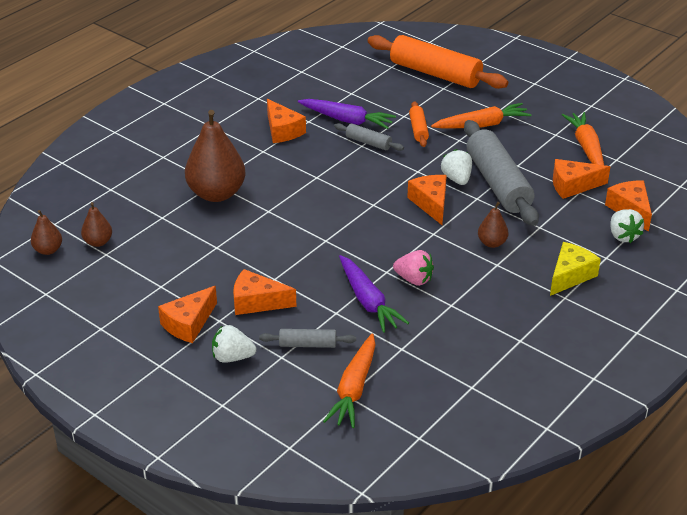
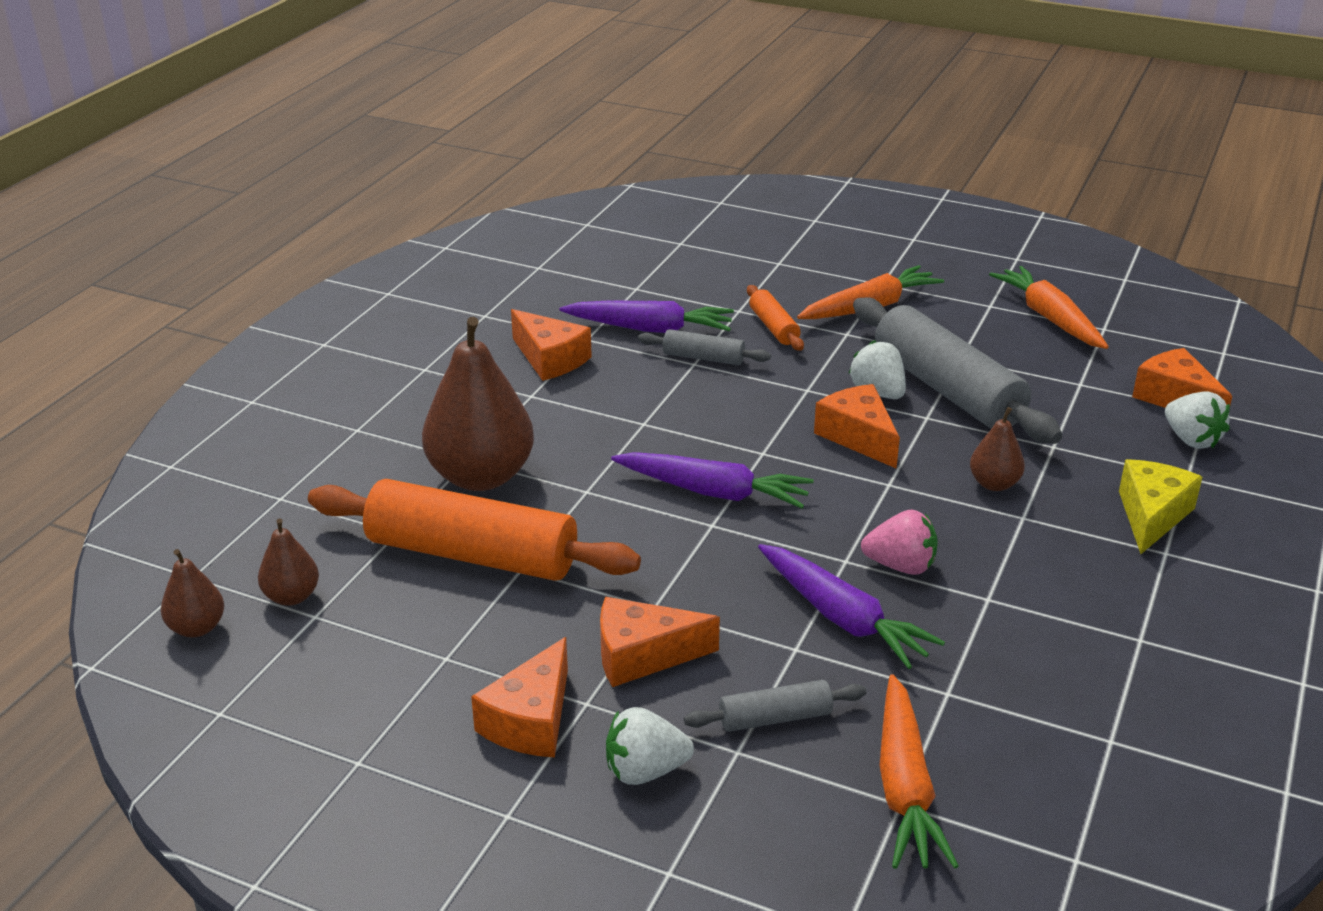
camera: 15 degrees left, 5 degrees down
orange rolling pin [368,35,508,89] -> orange rolling pin moved to [308,479,641,581]
orange cheese [553,159,610,199] -> none
none -> purple carrot [611,452,814,508]

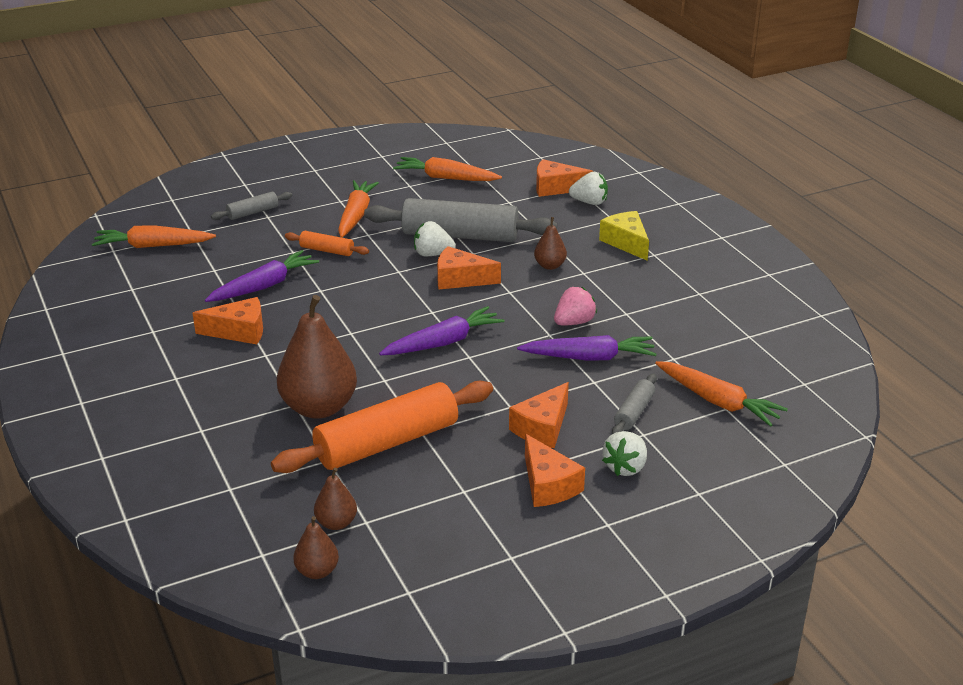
camera: 50 degrees left, 0 degrees up
grey rolling pin [638,329,771,365] -> grey rolling pin moved to [211,192,292,220]
none -> orange carrot [92,225,216,248]

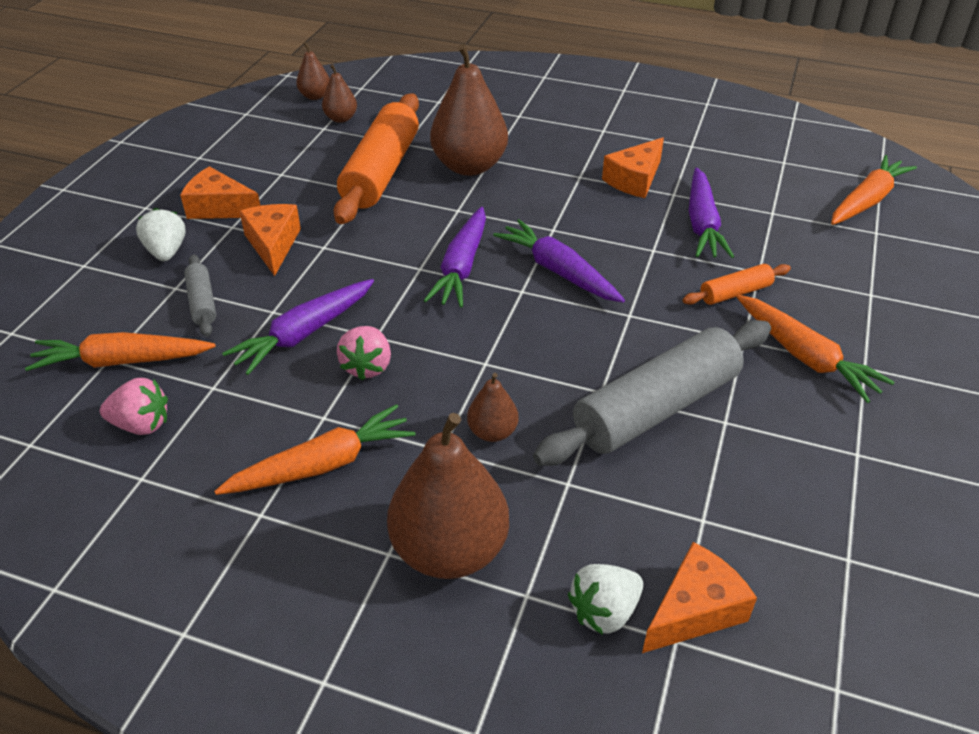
camera: 135 degrees right, 10 degrees up
grey rolling pin [211,192,292,220] -> none
orange carrot [393,157,502,181] -> orange carrot moved to [214,404,415,495]
white strawberry [414,221,456,256] -> none
orange cheese [437,246,501,290] -> none
yellow cheese [599,211,649,261] -> brown pear [387,413,509,579]
none -> pink strawberry [100,378,168,435]
none -> purple carrot [493,219,625,303]

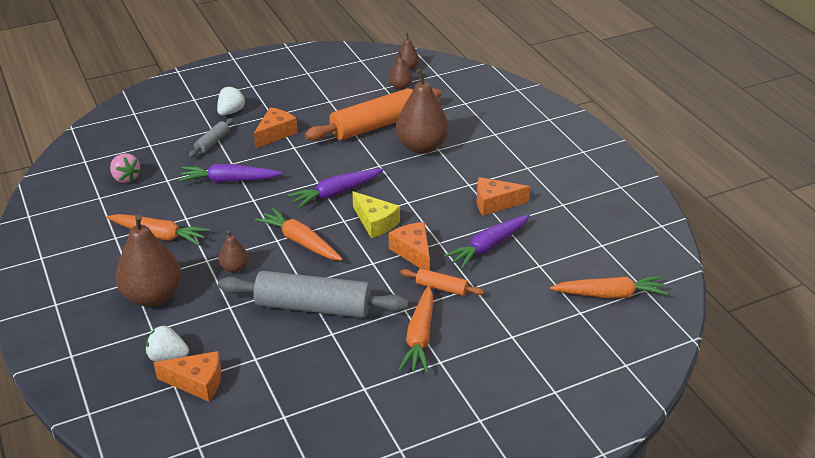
camera: 45 degrees right, 5 degrees down
orange carrot [25,332,215,371] -> orange carrot moved to [255,208,343,261]
orange cheese [180,166,261,219] -> orange cheese moved to [389,222,430,271]
pink strawberry [337,326,391,380] -> none
purple carrot [493,219,625,303] -> yellow cheese [352,191,400,238]

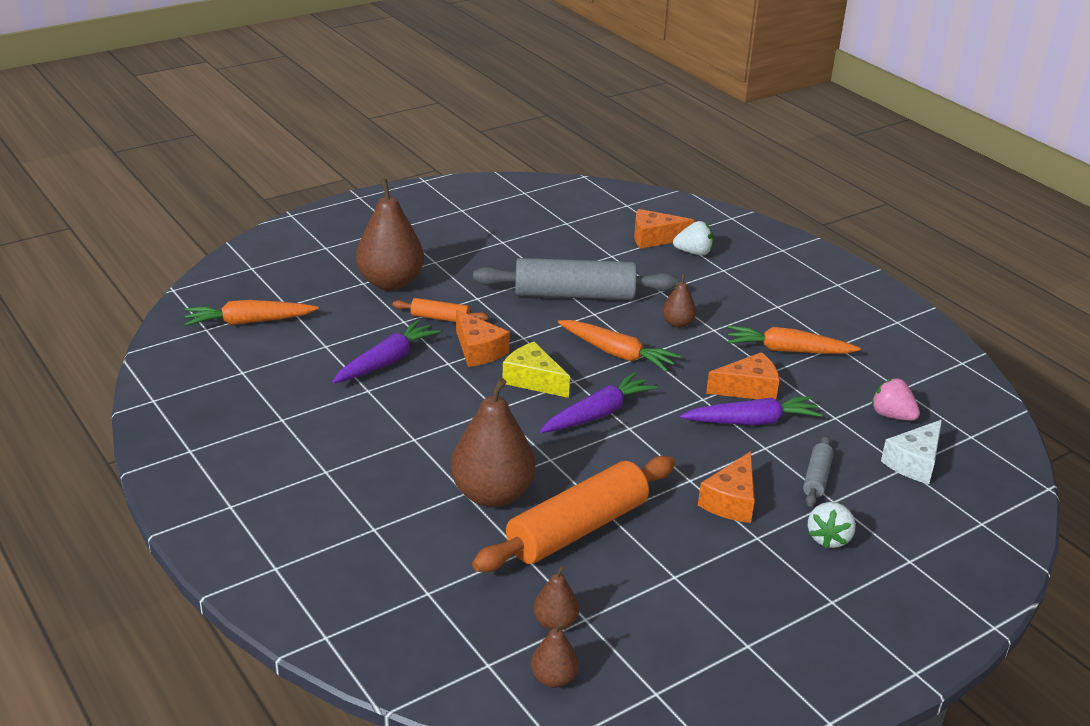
camera: 170 degrees right, 5 degrees down
brown pear [116,214,182,307] -> brown pear moved to [356,179,424,291]
orange carrot [399,285,433,373] -> none
orange cheese [477,177,530,216] -> orange cheese moved to [706,352,779,400]
none -> white cheese [881,420,942,484]

